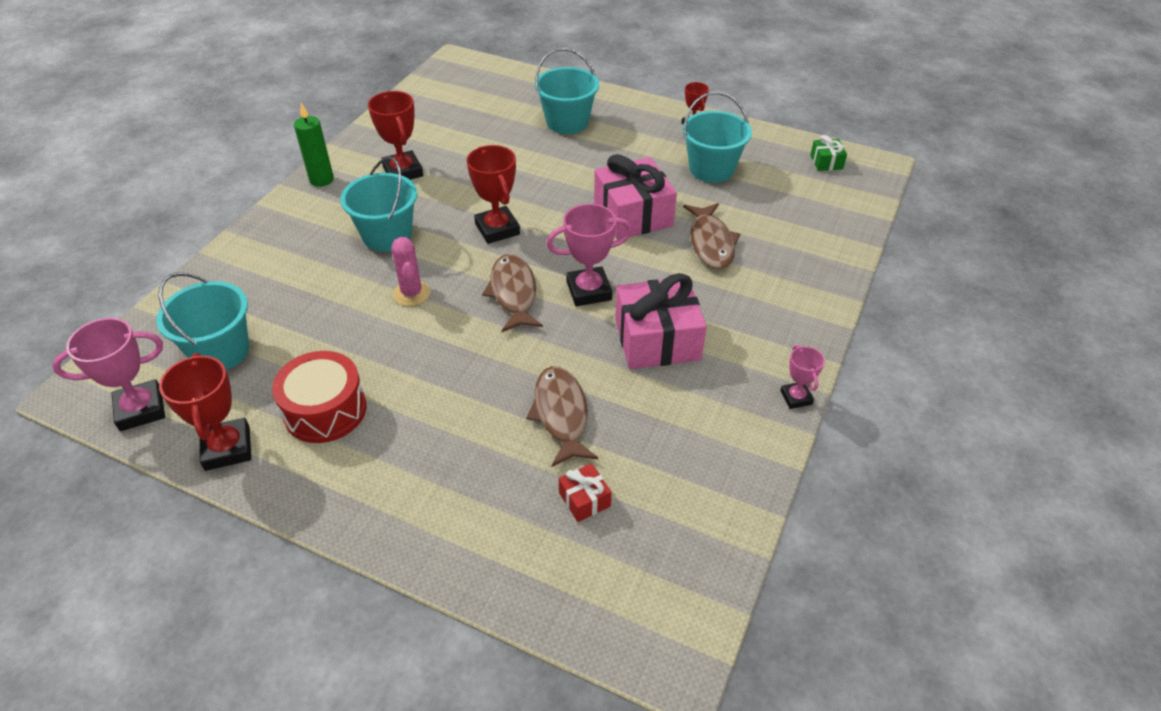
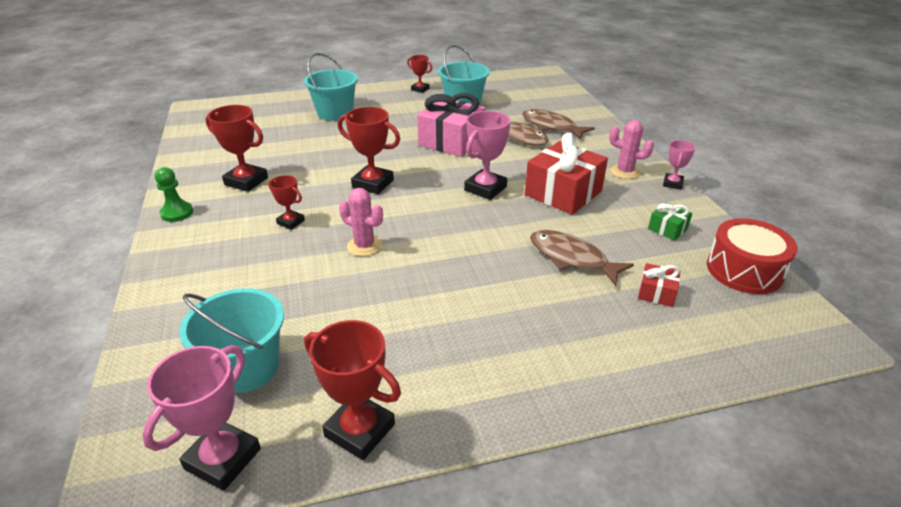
camera: 40 degrees left, 10 degrees down
red drum [272,351,366,443] -> red drum moved to [707,218,798,294]
green candle [294,103,334,187] -> green pawn [155,167,193,222]
turquoise bucket [340,156,417,252] -> red trophy [268,175,305,230]
brown fish [482,254,543,332] -> brown fish moved to [522,109,595,139]
pink gift [615,273,707,369] -> red gift [525,133,608,215]
pink trophy [780,345,825,409] -> pink trophy turned 75 degrees clockwise [663,140,696,190]
green gift [810,135,847,171] -> green gift moved to [648,202,692,241]
none -> pink cactus [609,120,654,179]

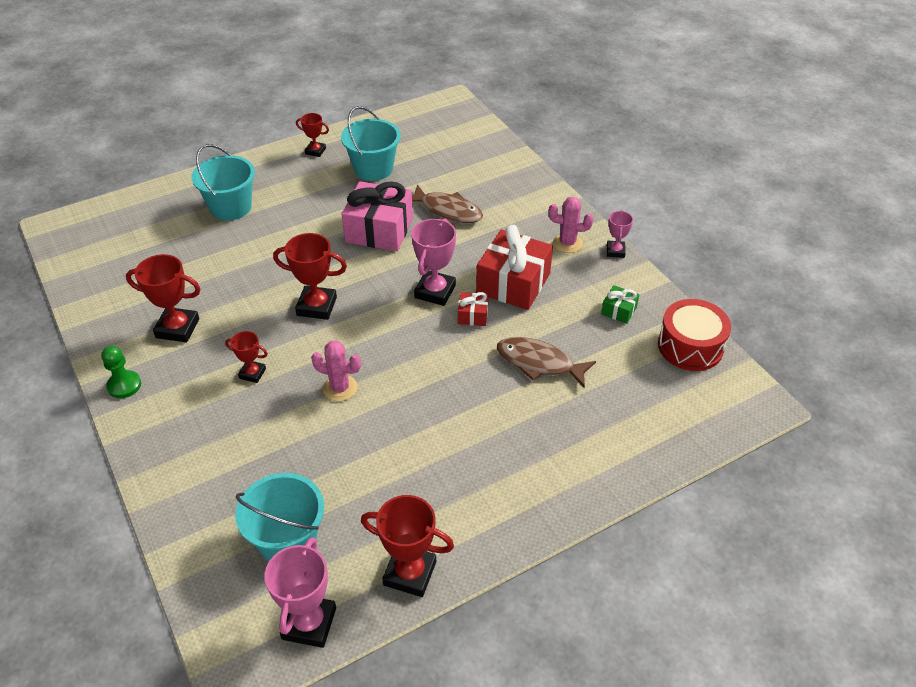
camera: 15 degrees left, 10 degrees up
brown fish [522,109,595,139] -> none
red gift [638,263,680,307] -> red gift moved to [458,292,488,326]

